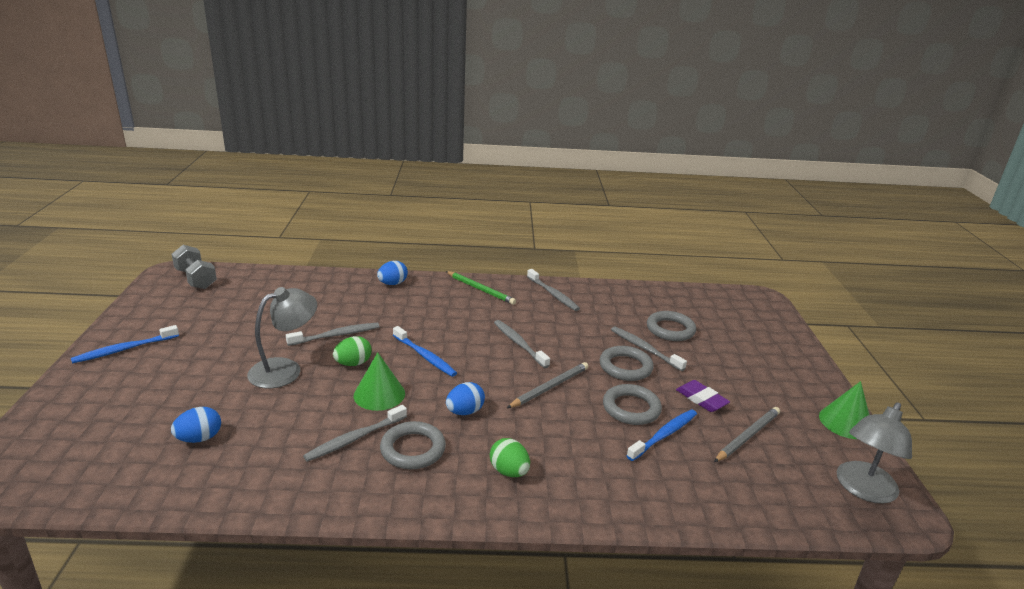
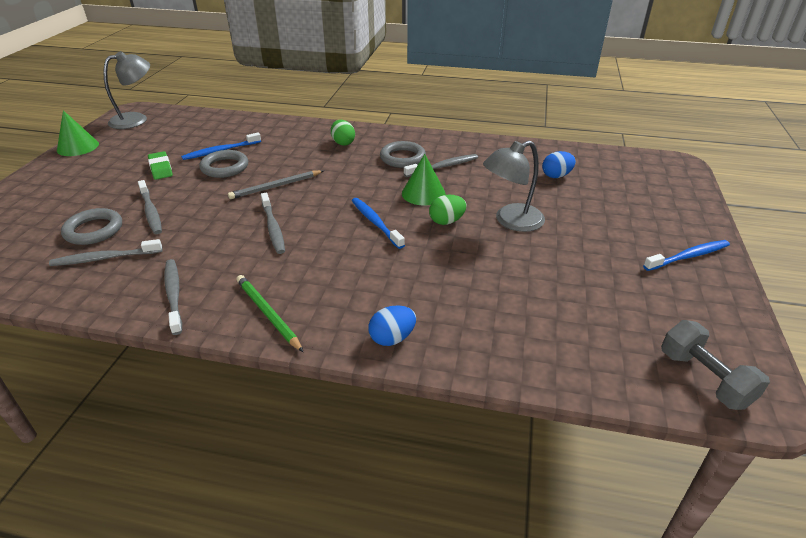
camera: 165 degrees left, 10 degrees up
grey toothbrush [286,323,379,346] -> grey toothbrush moved to [49,239,162,266]
blue egg [446,382,485,415] -> none
grey ring [600,346,654,381] -> none
purple eraser [676,380,730,412] -> green eraser [148,151,173,180]
grey pencil [714,407,780,462] -> none

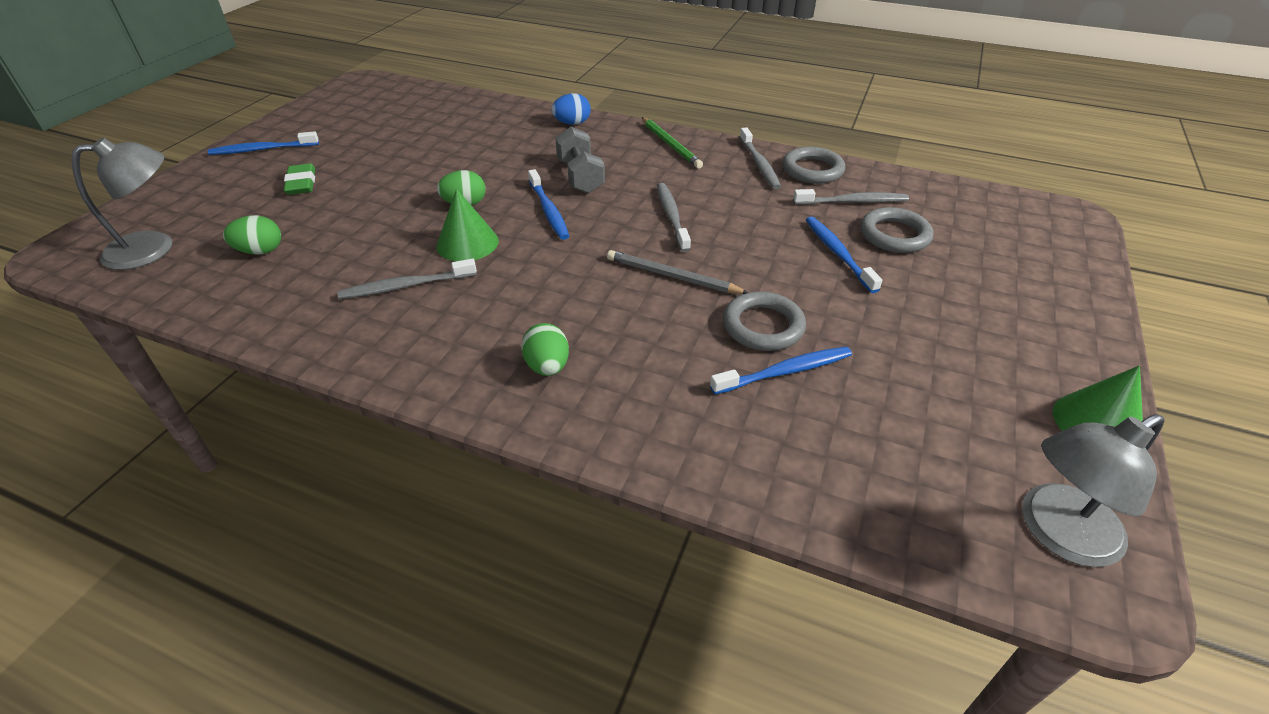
camera: 170 degrees left, 5 degrees up
grey toothbrush [138,180,162,234] -> blue toothbrush [806,217,882,293]
green eraser [148,151,173,180] -> green eraser moved to [284,163,315,195]
grey pencil [228,170,323,199] -> grey pencil turned 135 degrees counterclockwise [607,250,748,294]
grey ring [380,141,426,168] -> grey ring moved to [783,147,845,184]
grey lamp [483,141,545,232] -> grey lamp moved to [72,137,172,270]
blue egg [542,151,576,178] -> green egg [223,215,281,255]
grey dumbbell [661,320,770,410] -> grey dumbbell moved to [555,127,605,194]

